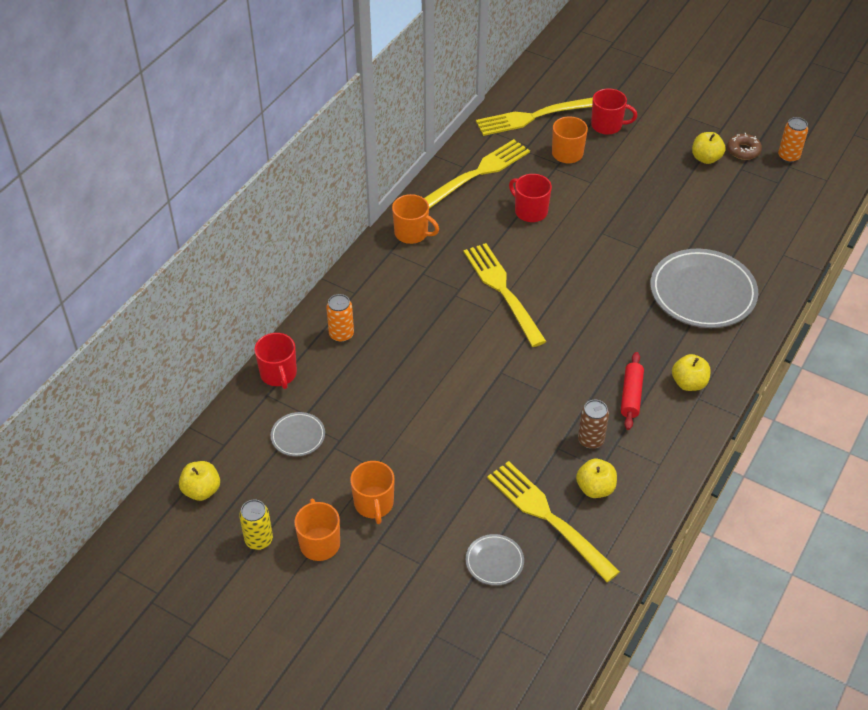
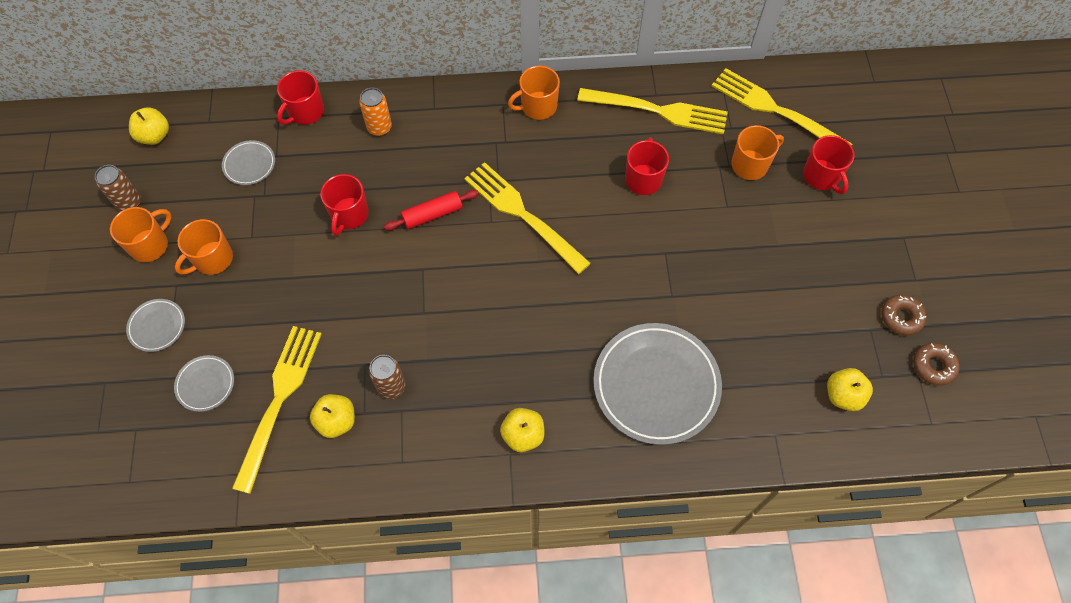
camera: 55 degrees right, 15 degrees up
yellow can [239,499,273,550] -> brown can [95,165,141,211]
orange mug [392,194,439,244] -> orange mug turned 75 degrees clockwise [508,66,560,120]
yellow fork [464,243,547,347] -> yellow fork turned 75 degrees counterclockwise [464,162,591,274]
red rolling pin [621,352,644,430] -> red rolling pin moved to [384,190,479,230]
yellow apple [692,132,725,164] -> yellow apple moved to [827,368,873,411]
orange can [778,117,808,163] -> brown donut [913,343,960,386]
none -> grey plate [126,299,185,352]
none -> red mug [321,174,369,236]

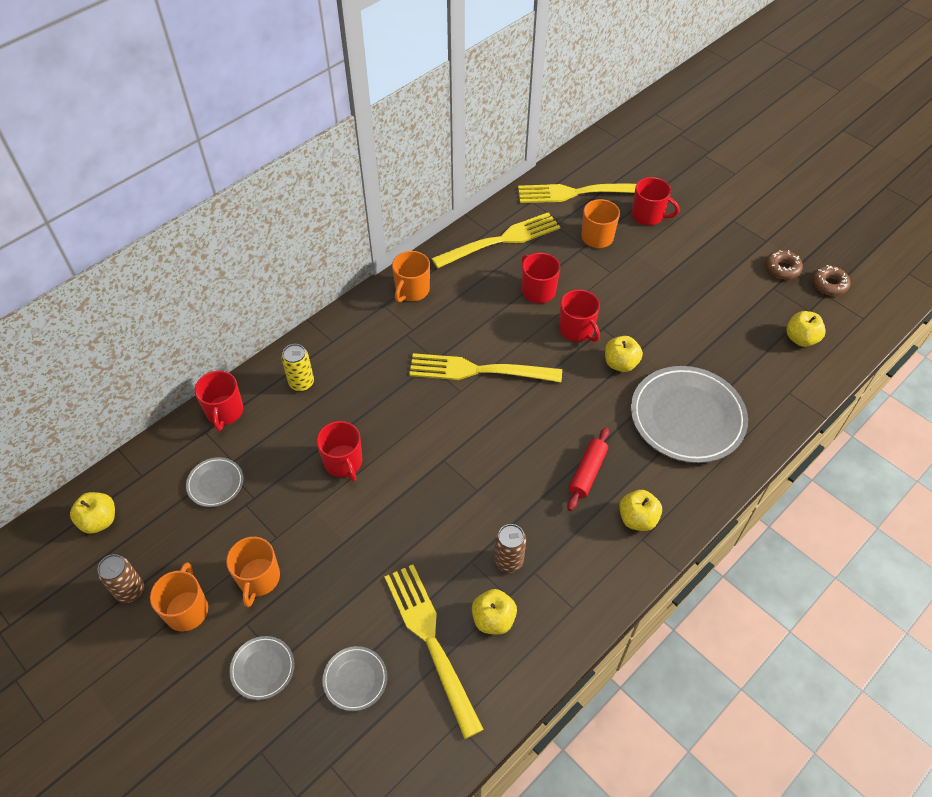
camera: 40 degrees left, 10 degrees down
orange can [359,88,392,136] -> yellow can [282,344,314,392]
red rolling pin [384,190,479,230] -> red rolling pin moved to [567,427,609,511]
none -> red mug [559,290,600,342]
none -> yellow apple [605,336,643,372]

